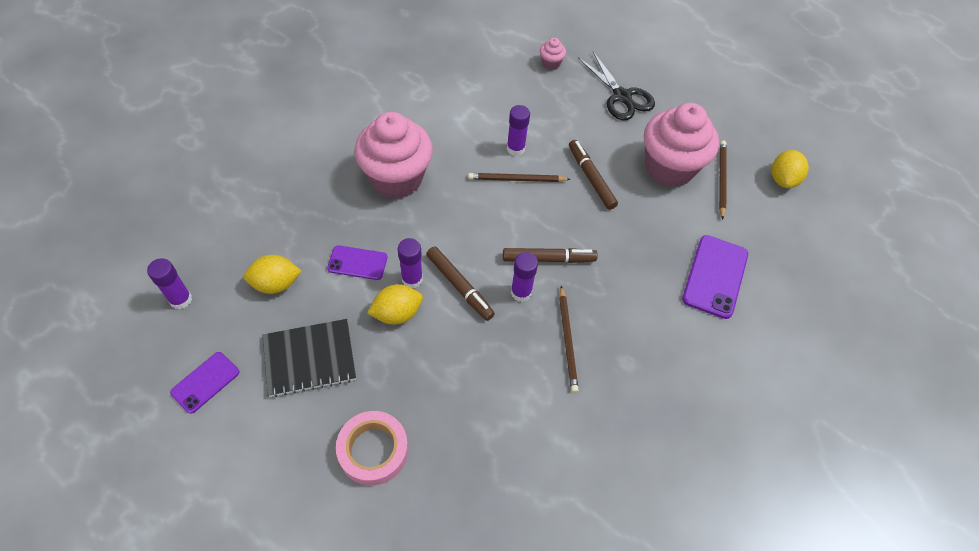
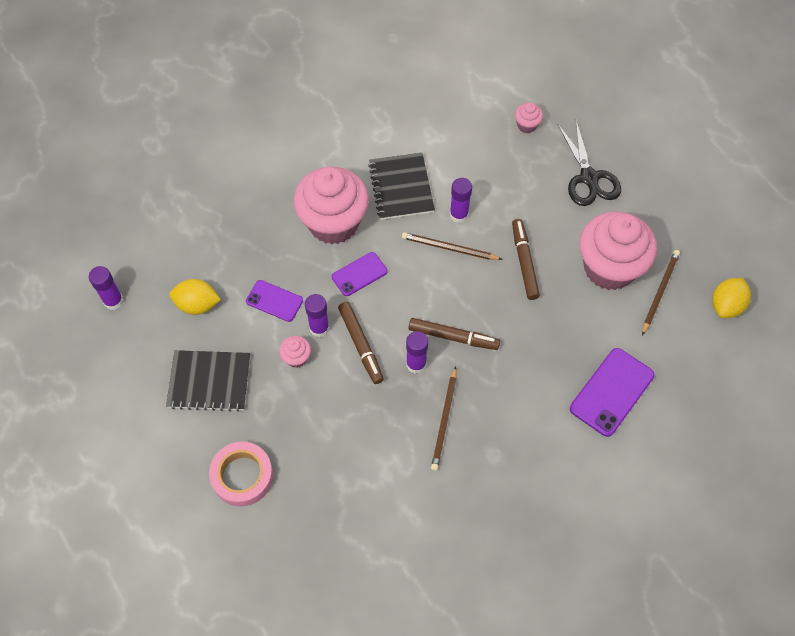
camera: 20 degrees right, 5 degrees up
purple phone [170,352,239,414] -> purple phone moved to [332,252,387,296]
yellow lemon [367,284,423,325] -> pink cupcake [279,336,311,368]
none -> black notebook [368,153,435,220]

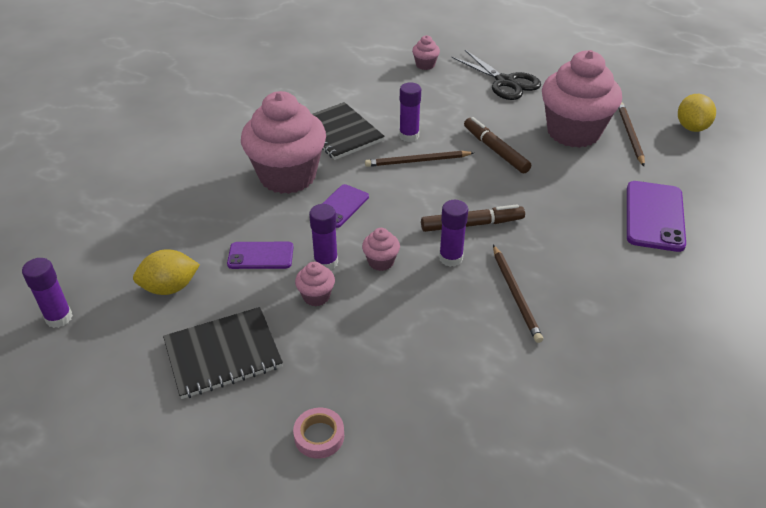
camera: 25 degrees left, 20 degrees down
pink tape [209,442,273,507] -> pink tape [293,408,344,459], size x0.59
brown marker [338,302,384,384] -> pink cupcake [362,228,400,271]

